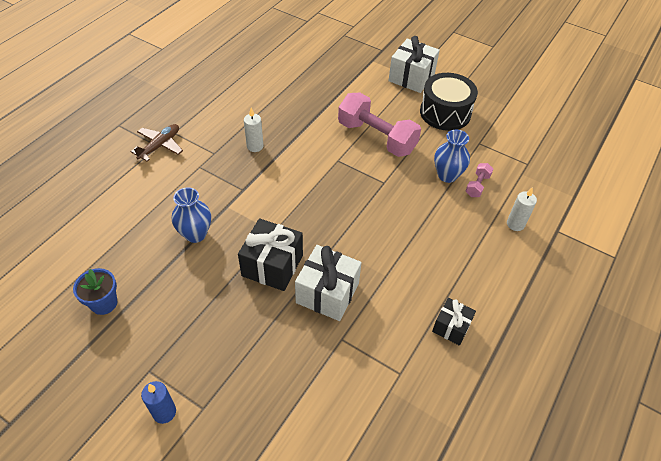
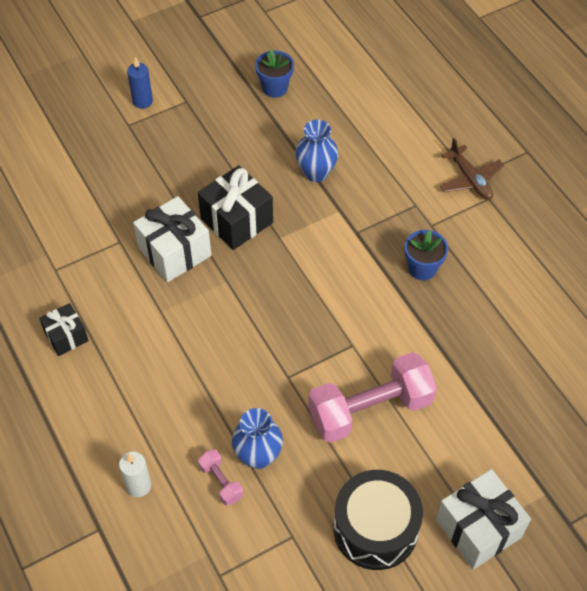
camera: 120 degrees right, 5 degrees up
white candle [244,108,263,152] -> blue flower pot [405,230,448,280]

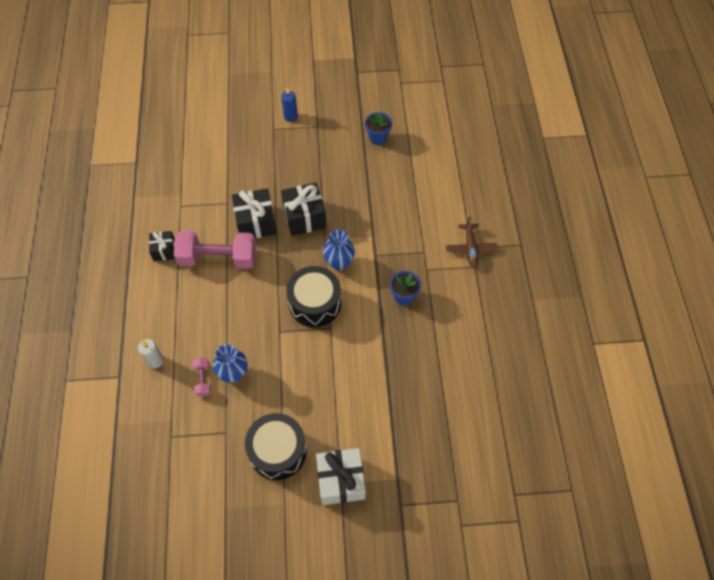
camera: 25 degrees right, 5 degrees up
white gift [133,196,211,282] -> black gift [232,188,277,238]
blue vase [295,120,339,182] -> blue vase moved to [323,230,355,271]
pink dumbbell [308,352,437,443] -> pink dumbbell moved to [174,230,256,269]
none -> black drum [286,266,341,327]

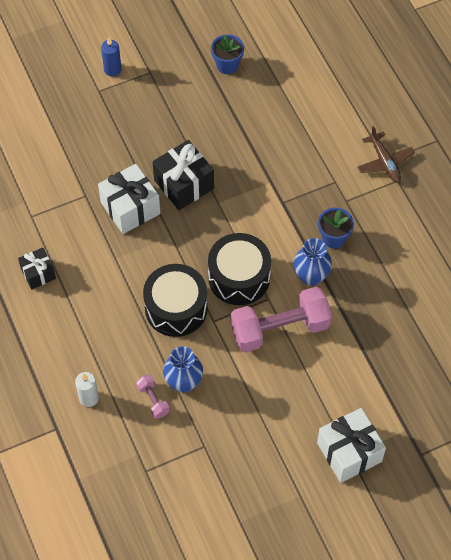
camera: 20 degrees left, 0 degrees up
pink dumbbell [174,230,256,269] -> pink dumbbell moved to [231,287,332,353]
black gift [232,188,277,238] -> white gift [98,164,160,234]
black drum [245,413,307,480] -> black drum moved to [143,264,208,337]
blue vase [323,230,355,271] -> blue vase moved to [293,238,332,286]

